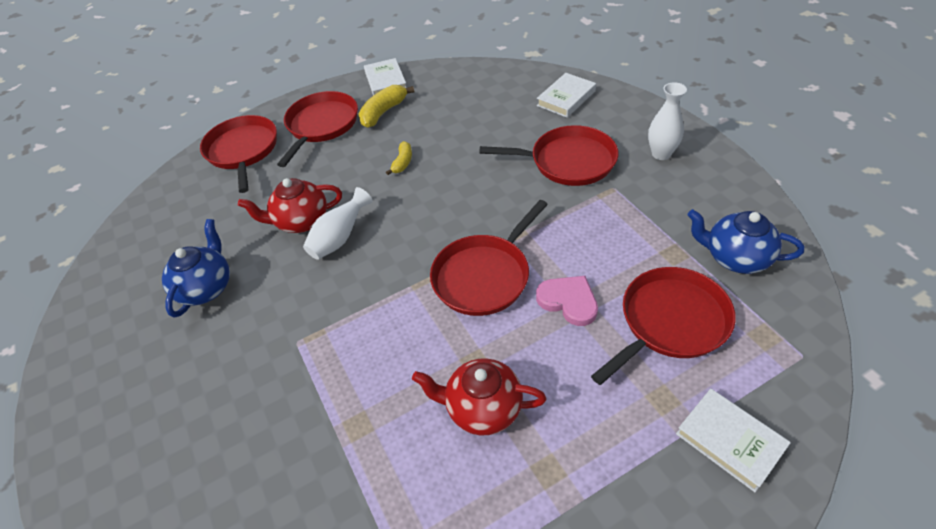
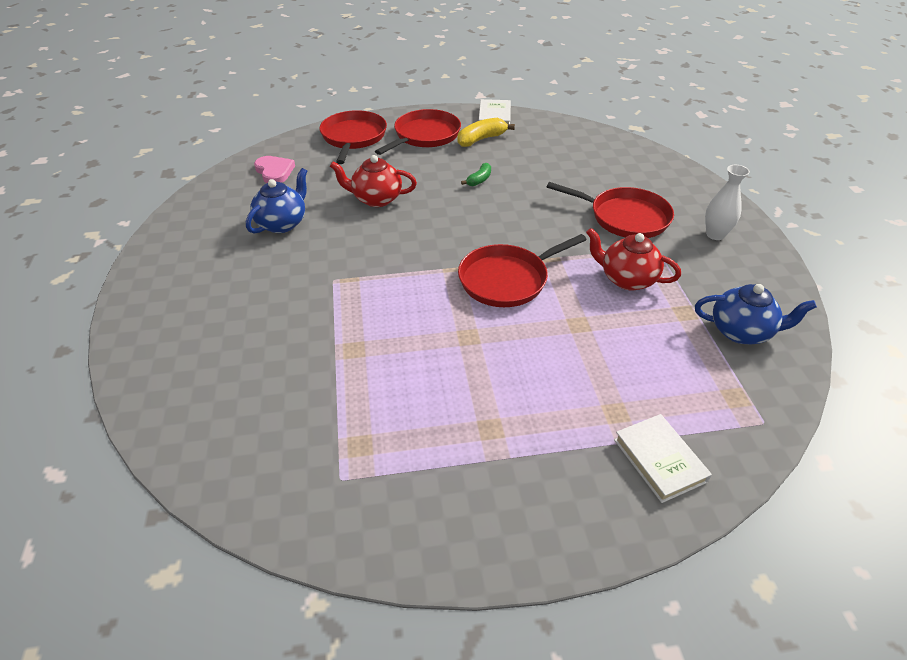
camera: 15 degrees right, 5 degrees down
white vase [303,187,373,260] -> none
yellow banana [386,141,412,175] -> green banana [461,163,491,186]
red teapot [412,358,546,435] -> red teapot moved to [586,228,681,291]
pink heart [536,276,598,326] -> pink heart moved to [254,156,295,183]
white book [537,73,596,118] -> none
red pan [591,267,736,385] -> none
blue teapot [687,209,804,274] -> blue teapot turned 150 degrees clockwise [695,284,817,344]

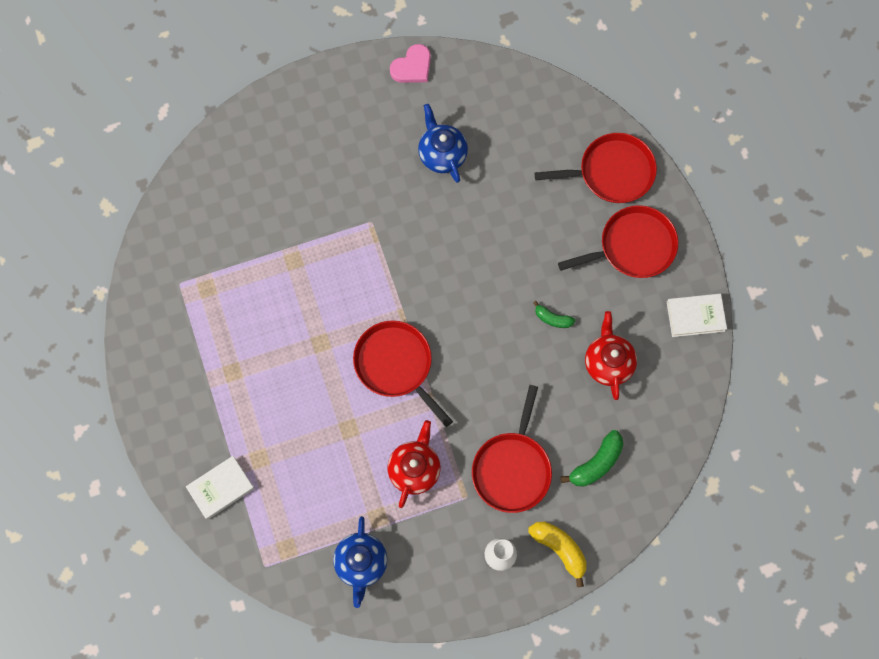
camera: 80 degrees right, 30 degrees up
blue teapot [246,168,307,234] -> blue teapot turned 135 degrees counterclockwise [418,104,468,183]
pink heart [254,156,295,183] -> pink heart moved to [390,44,431,83]
red teapot [330,155,417,207] -> red teapot moved to [585,311,637,400]
red pan [375,109,461,155] -> red pan turned 45 degrees counterclockwise [558,205,678,278]
yellow banana [457,118,515,147] -> yellow banana moved to [528,522,587,587]
none -> green banana [561,430,624,487]

